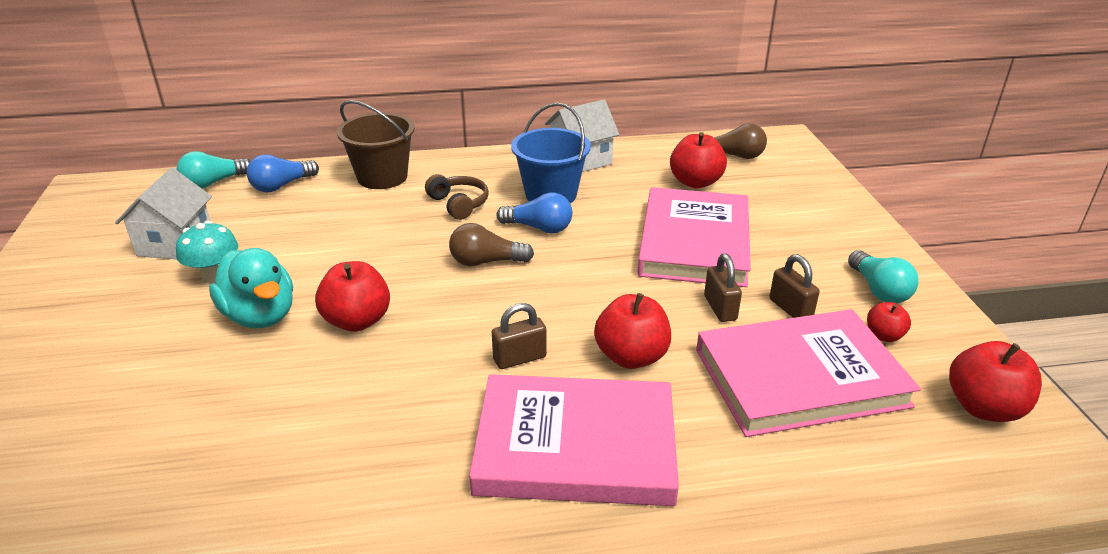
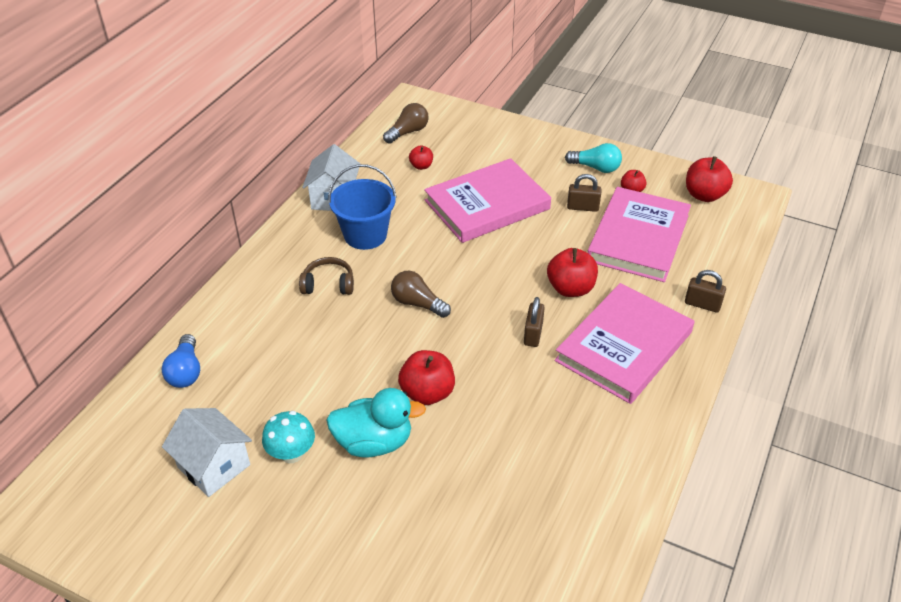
camera: 55 degrees left, 10 degrees up
turquoise light bulb [177,151,250,189] -> none
brown bucket [337,100,415,189] -> none
brown light bulb [449,223,534,266] -> brown light bulb turned 90 degrees clockwise [391,271,451,318]
blue light bulb [497,192,572,233] -> none
pink book [637,187,751,287] -> pink book turned 75 degrees counterclockwise [424,158,551,243]
red apple [670,132,727,188] -> red apple [409,145,433,170], size x0.56
brown padlock [704,253,742,322] -> brown padlock moved to [685,270,726,313]

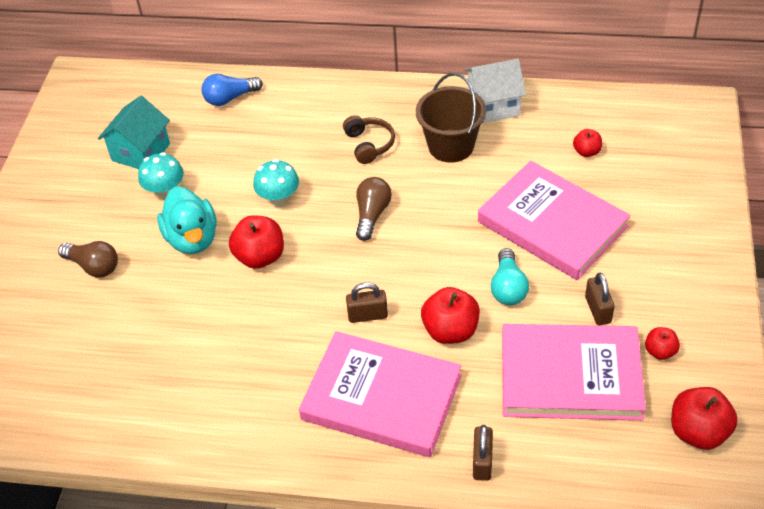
camera: 75 degrees right, 5 degrees up
white house [162,408,252,497] -> turquoise house [98,96,170,169]
blue bucket [328,164,397,250] -> brown bucket [416,73,486,163]
brown light bulb [383,103,429,144] -> brown light bulb moved to [58,241,118,278]
turquoise light bulb [565,143,622,173] -> turquoise light bulb moved to [490,248,529,305]
none -> turquoise mushroom [253,159,299,207]

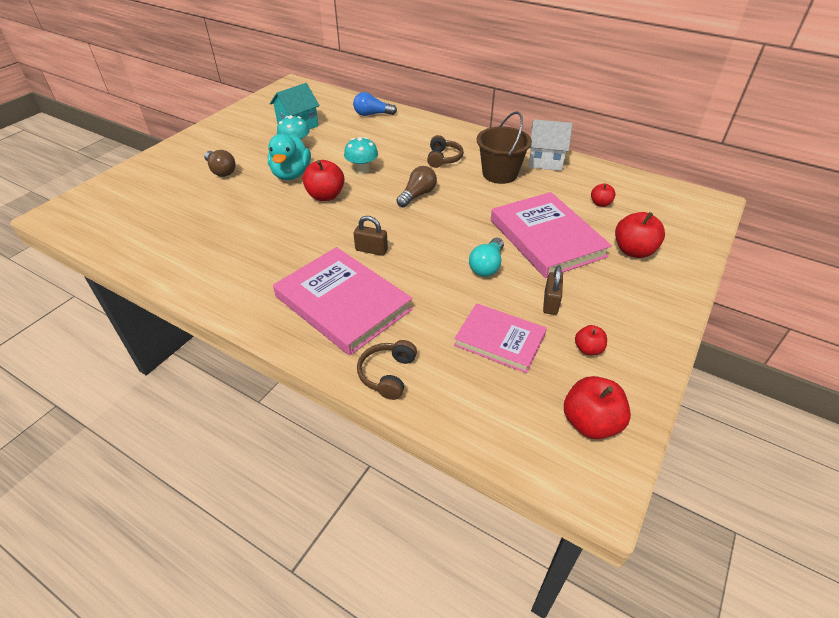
camera: 20 degrees right, 5 degrees down
red apple [421,287,480,344] -> red apple moved to [615,212,665,258]
brown padlock [473,425,493,481] -> brown headphones [357,340,417,400]
pink book [502,324,646,420] -> pink book [454,303,547,373], size x0.63

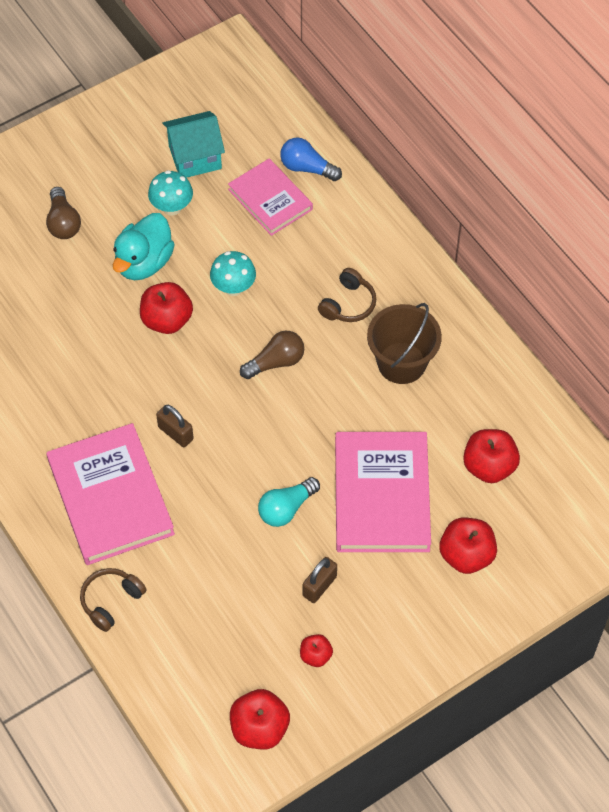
camera: 25 degrees right, 15 degrees up
pink book [454,303,547,373] -> pink book moved to [228,158,313,236]
white house [529,119,573,171] -> none
red apple [591,183,615,207] -> red apple [463,429,520,483], size x1.78

